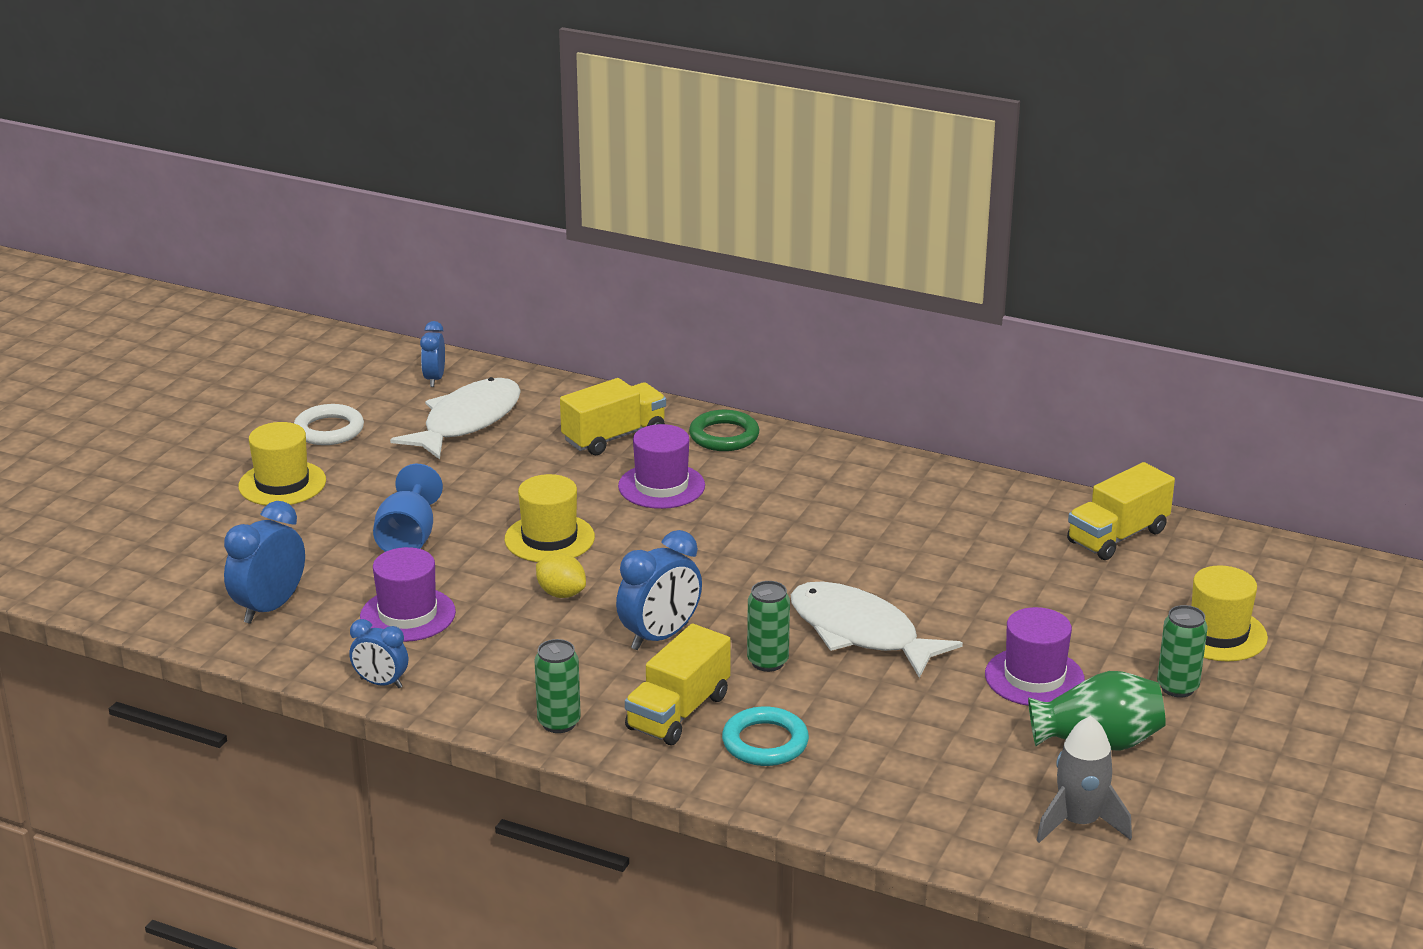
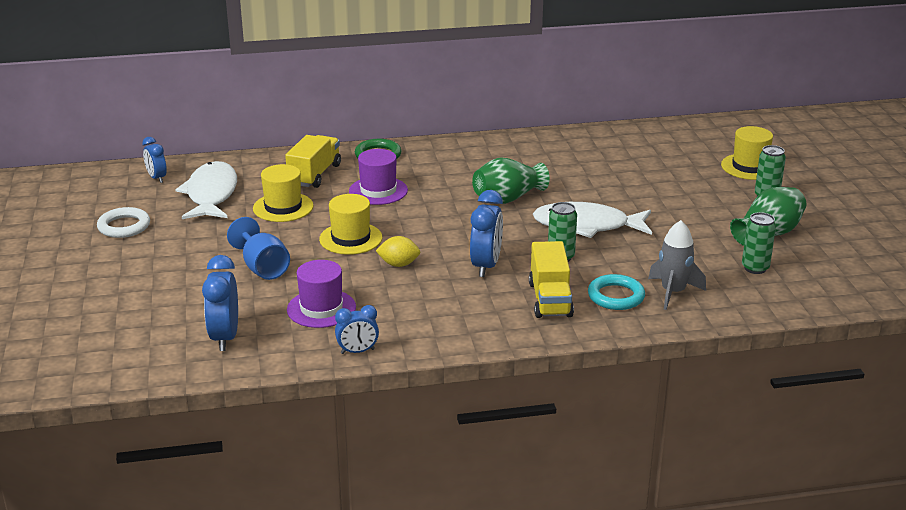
camera: 35 degrees left, 0 degrees up
yellow hat [238,422,326,505] -> yellow hat moved to [253,164,314,222]
green can [534,639,581,733] -> green can moved to [742,212,776,274]
purple hat [985,607,1085,706] -> none
grey rocket [1036,716,1132,843] -> grey rocket moved to [648,220,706,310]
yellow truck [1067,462,1175,560] -> none
none -> green vase [472,158,550,204]

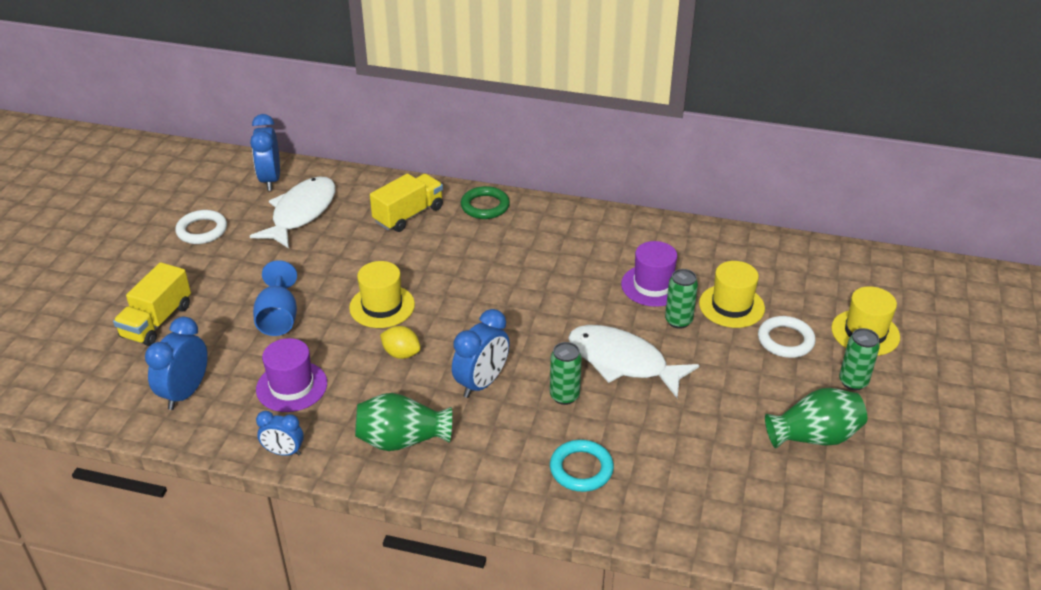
camera: 25 degrees right, 10 degrees up
blue clock [142,137,167,183] -> blue clock [250,114,280,191], size x1.61
yellow hat [253,164,314,222] -> yellow hat moved to [699,261,765,328]
purple hat [349,149,408,205] -> purple hat moved to [621,241,677,307]
green vase [472,158,550,204] -> green vase moved to [355,393,452,451]
yellow truck [529,241,574,318] -> yellow truck moved to [113,262,191,346]
grey rocket [648,220,706,310] -> none
green can [742,212,776,274] -> green can moved to [665,269,698,329]
none -> white ring [758,316,816,358]

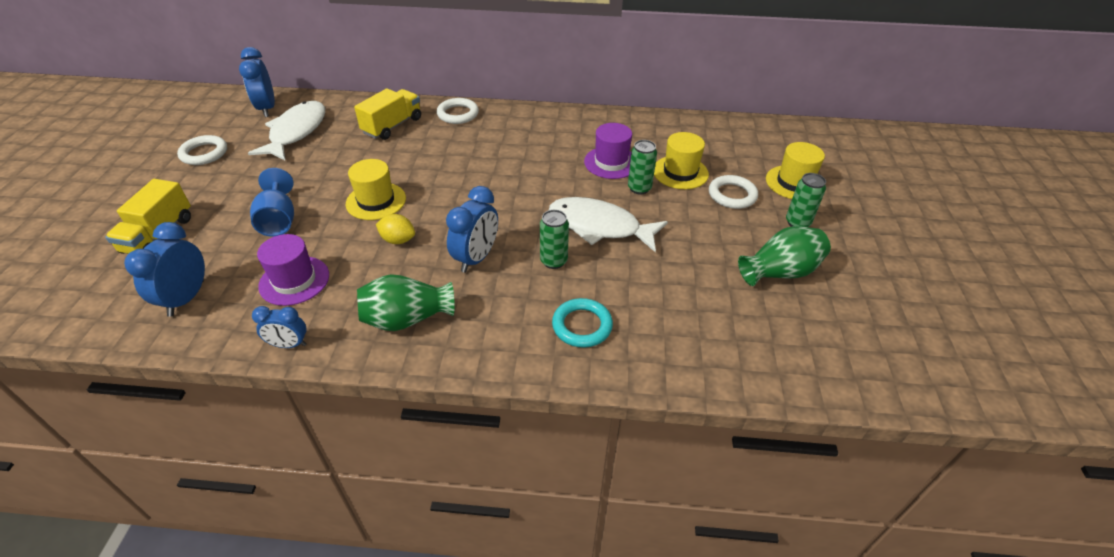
camera: 10 degrees left, 5 degrees up
green ring [461,186,510,219] -> white ring [437,98,479,124]

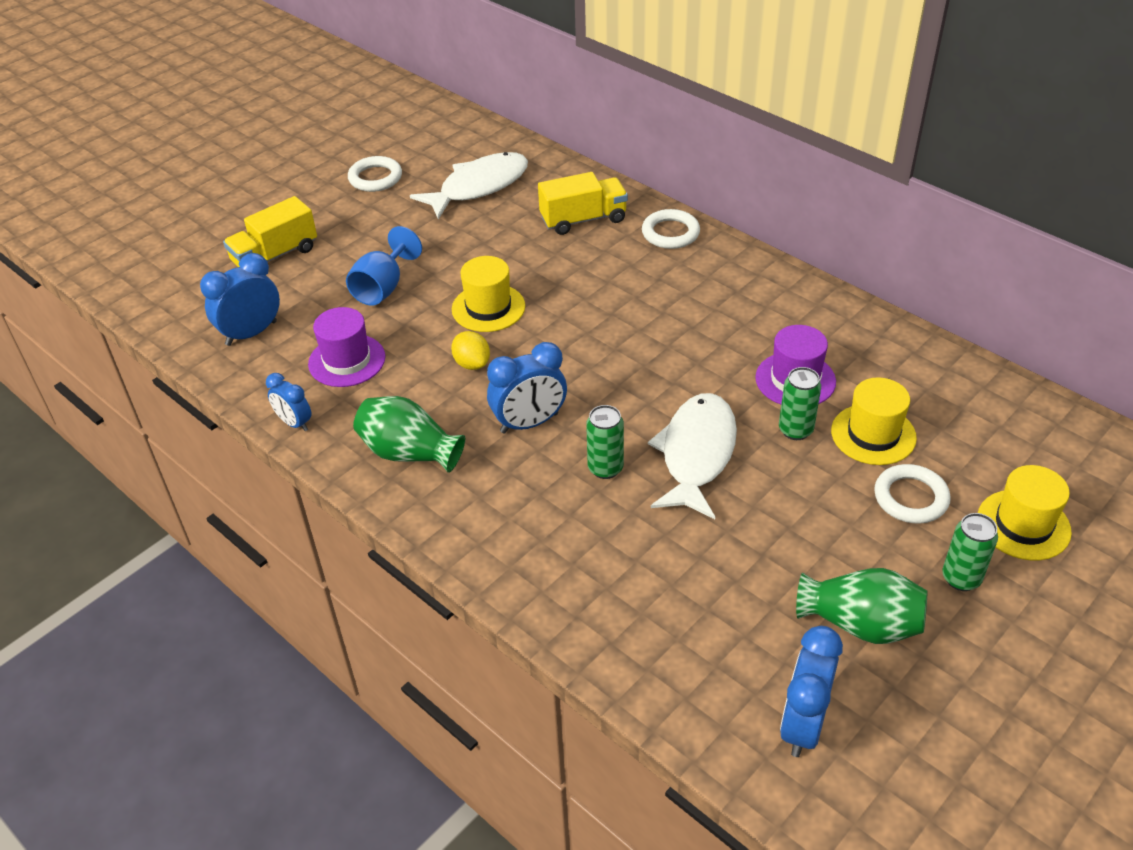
camera: 40 degrees right, 0 degrees up
blue clock [239,47,275,117] -> blue clock moved to [780,626,843,757]
white fish [549,197,668,252] -> white fish turned 45 degrees clockwise [648,393,737,519]
turquoise ring [552,298,613,348] -> none

